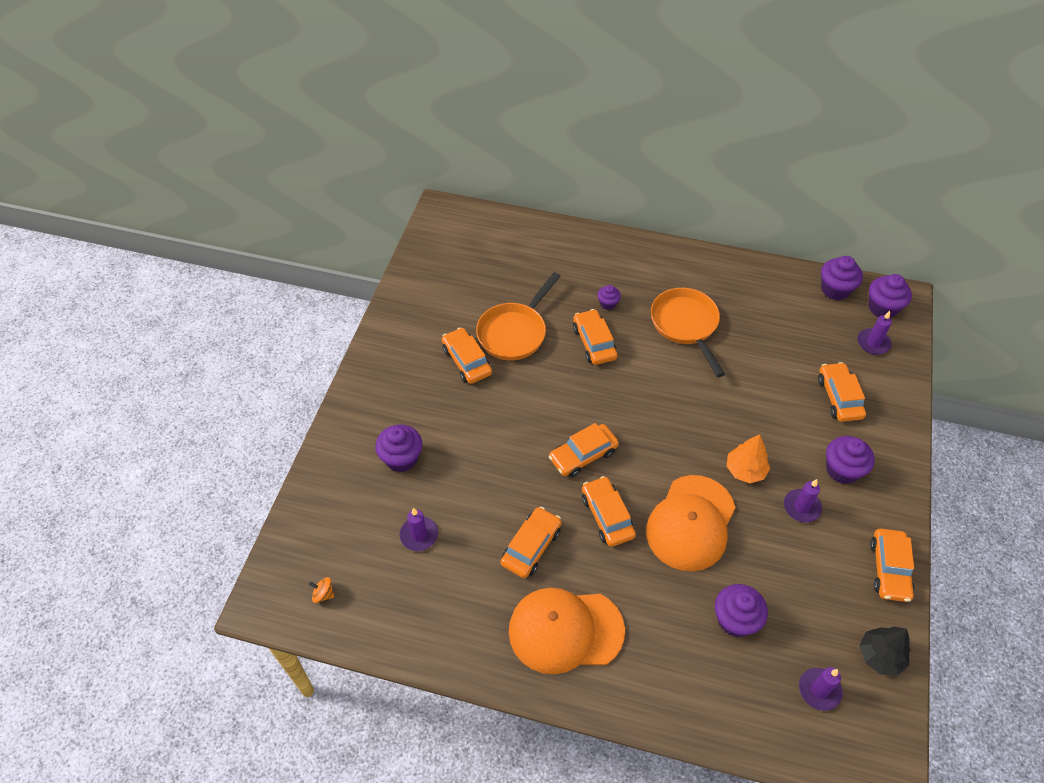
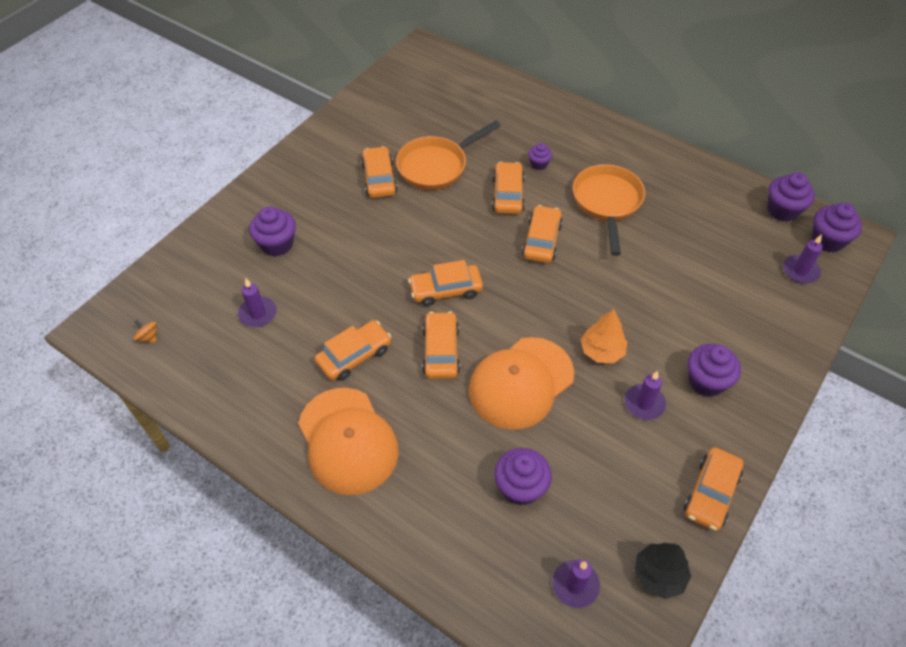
camera: 20 degrees right, 0 degrees up
orange cap [509,588,625,674] -> orange cap turned 135 degrees counterclockwise [298,388,399,495]
orange car [818,362,866,422] -> orange car moved to [522,205,563,263]

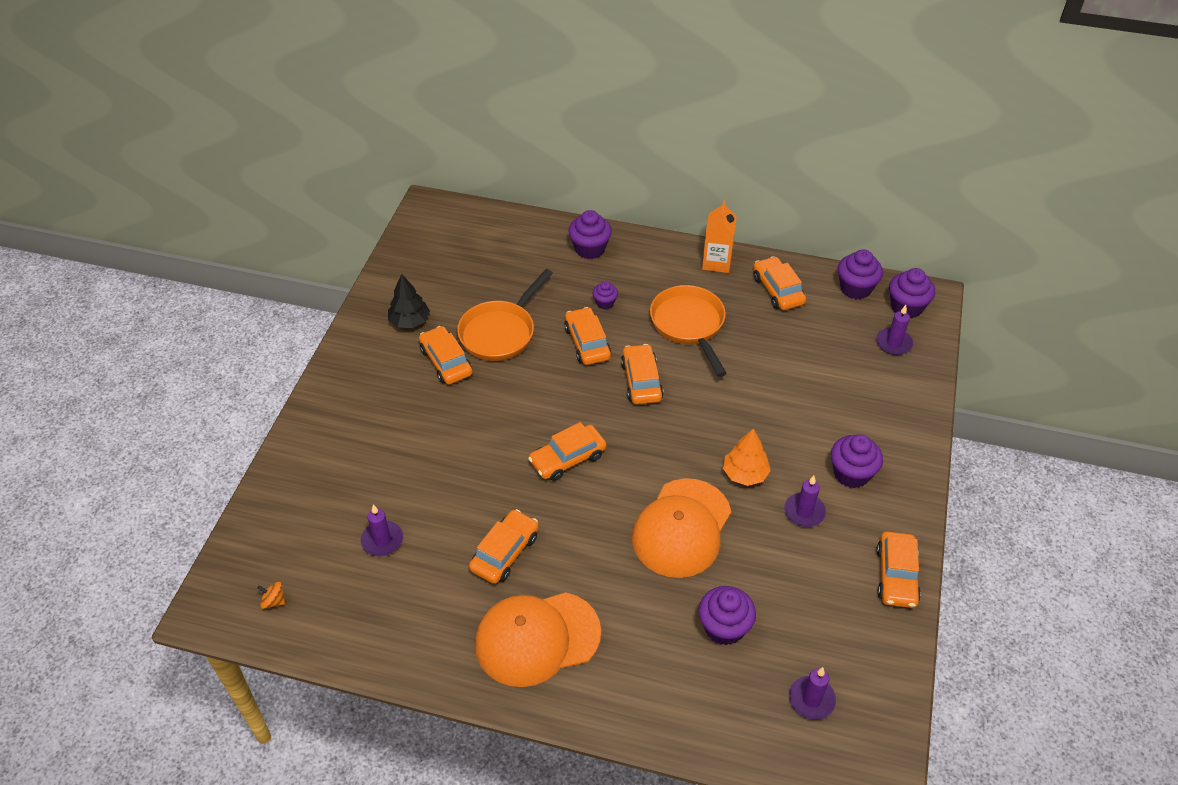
camera: 20 degrees left, 5 degrees down
purple cupcake [249,206,296,256] -> purple cupcake moved to [568,210,612,259]
orange cap [298,388,399,495] -> orange cap turned 120 degrees clockwise [475,592,601,687]
orange car [422,312,460,379] -> orange car moved to [754,256,806,310]
black tree [635,543,691,599] -> black tree moved to [388,274,430,328]
none -> orange carton [702,200,737,273]

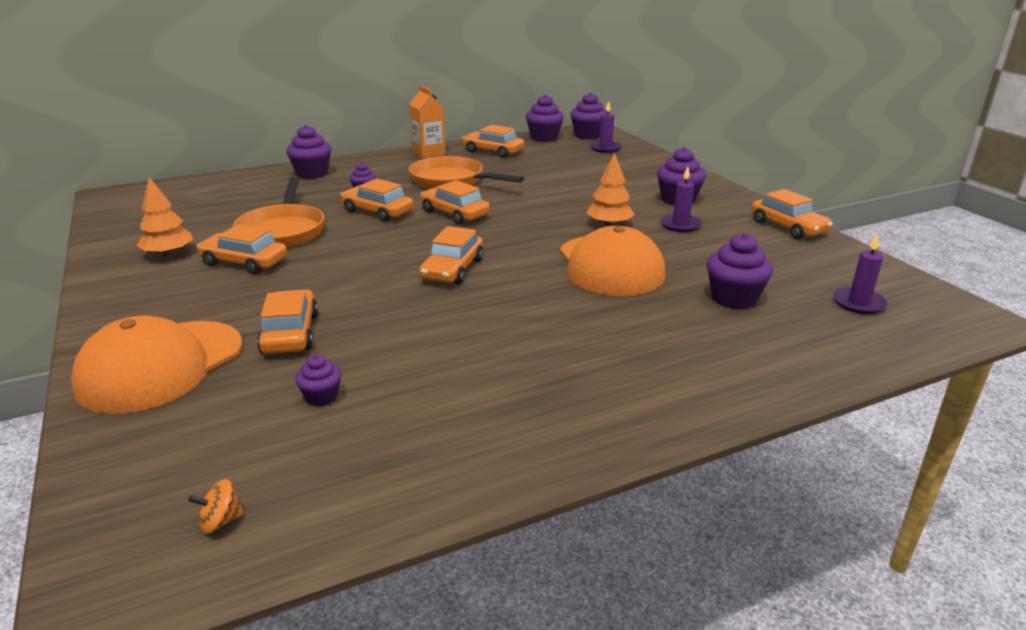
camera: 40 degrees left, 20 degrees down
purple candle [361,504,403,556] -> purple cupcake [295,354,342,407]
black tree [388,274,430,328] -> orange tree [136,177,193,257]
orange car [469,509,539,584] -> orange car moved to [257,290,318,354]
orange cap [475,592,601,687] -> orange cap moved to [71,315,242,414]

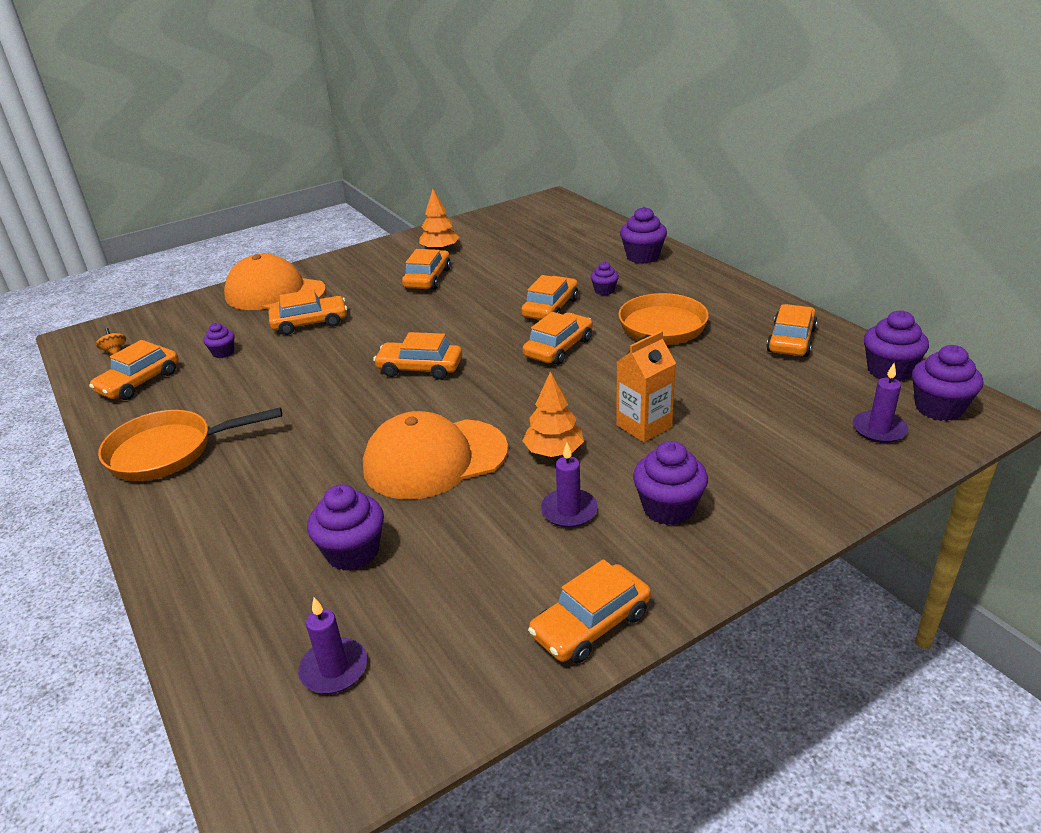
camera: 85 degrees right, 5 degrees up
orange pan [233,177,324,248] -> orange pan moved to [98,407,282,481]
orange carton [409,85,446,158] -> orange carton moved to [616,331,676,443]
none -> orange car [89,340,179,400]

